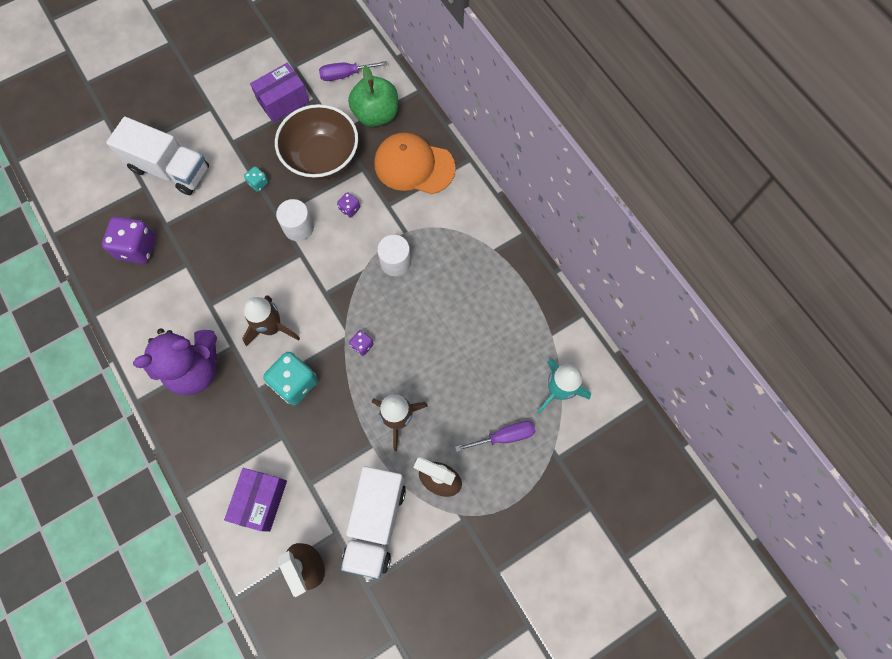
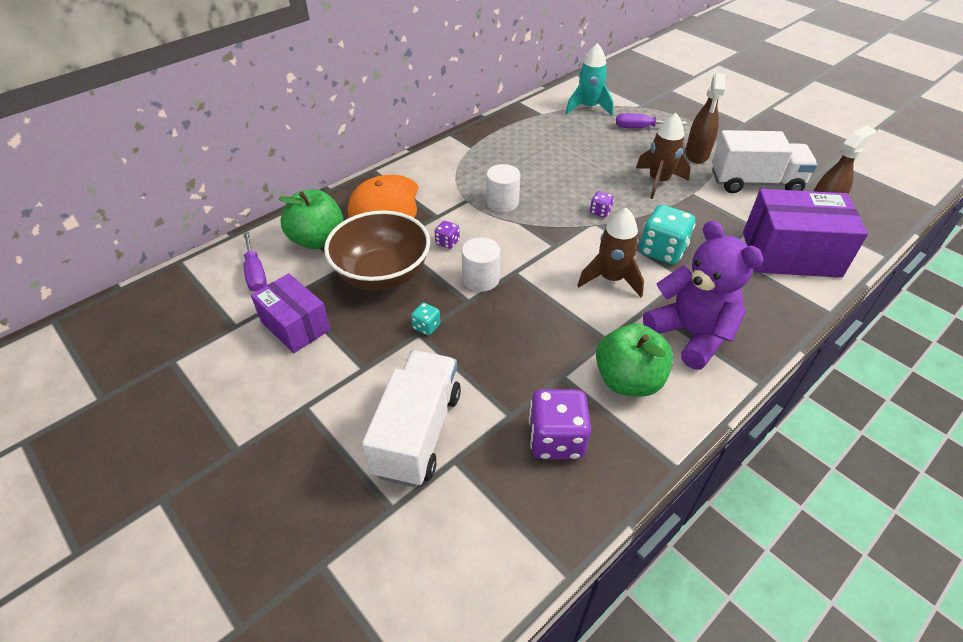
camera: 100 degrees left, 25 degrees down
purple box [224,468,287,532] -> purple box [743,189,868,278], size x1.58
purple screwdriver [455,421,536,452] -> purple screwdriver turned 60 degrees counterclockwise [616,113,686,128]
none -> green apple [596,324,673,397]

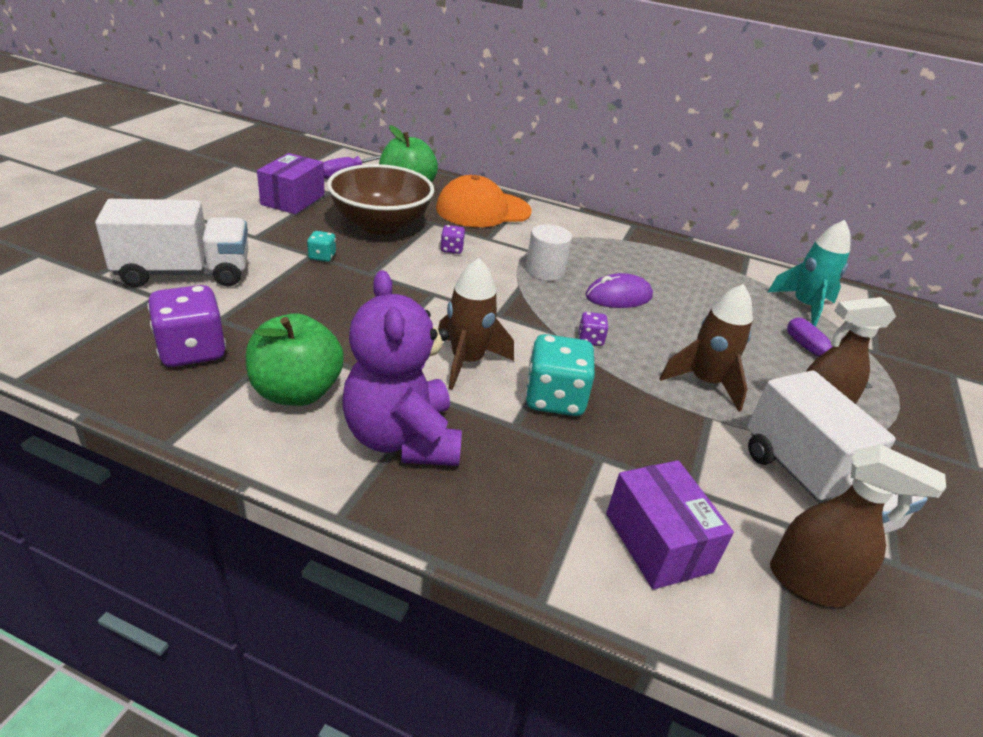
camera: 60 degrees right, 10 degrees down
white cylinder [462,237,501,292] -> none
purple teddy bear [643,220,764,370] -> purple teddy bear turned 135 degrees clockwise [342,270,462,466]
purple box [743,189,868,278] -> purple box [606,460,734,590], size x0.63
none -> purple mouse [586,273,653,308]

